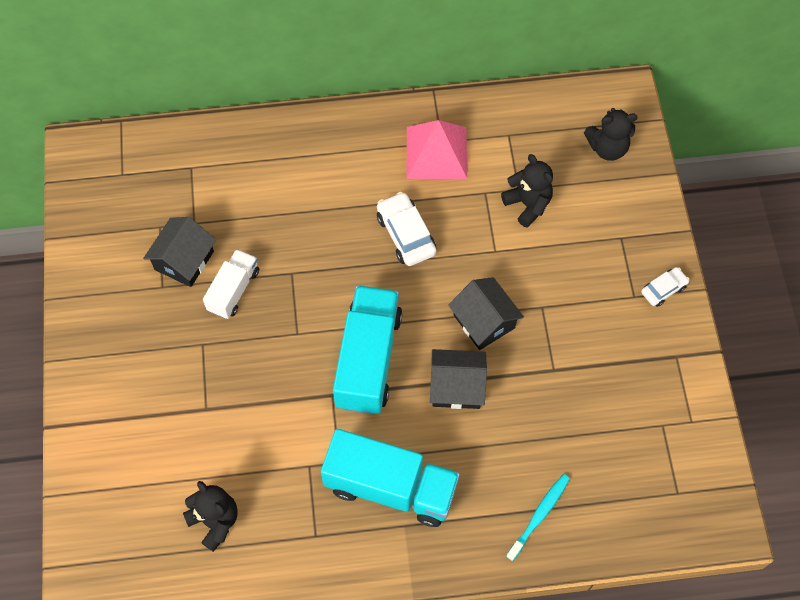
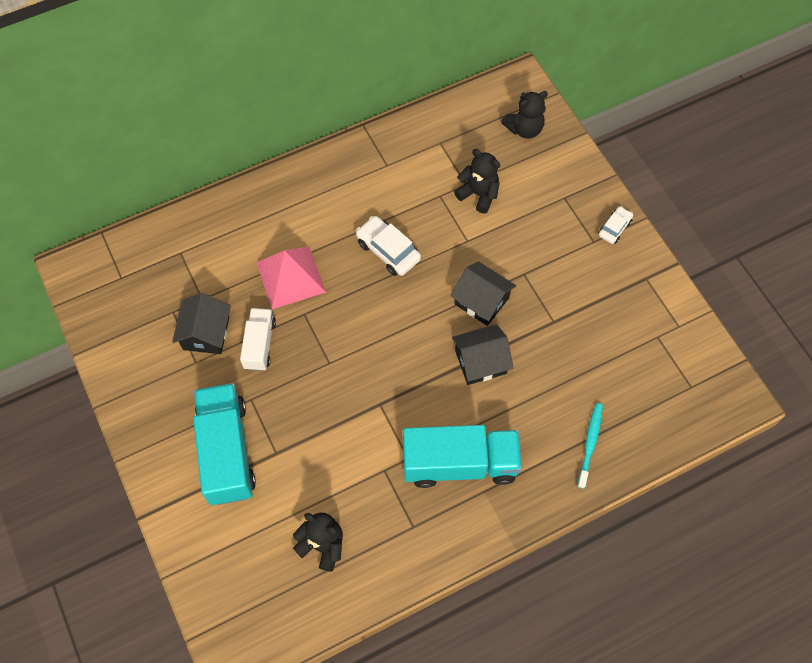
camera: 20 degrees left, 0 degrees up
turquoise truck [333,285,402,414] -> turquoise truck moved to [193,383,256,505]
pink pyramid [407,120,467,179] -> pink pyramid moved to [256,246,326,309]

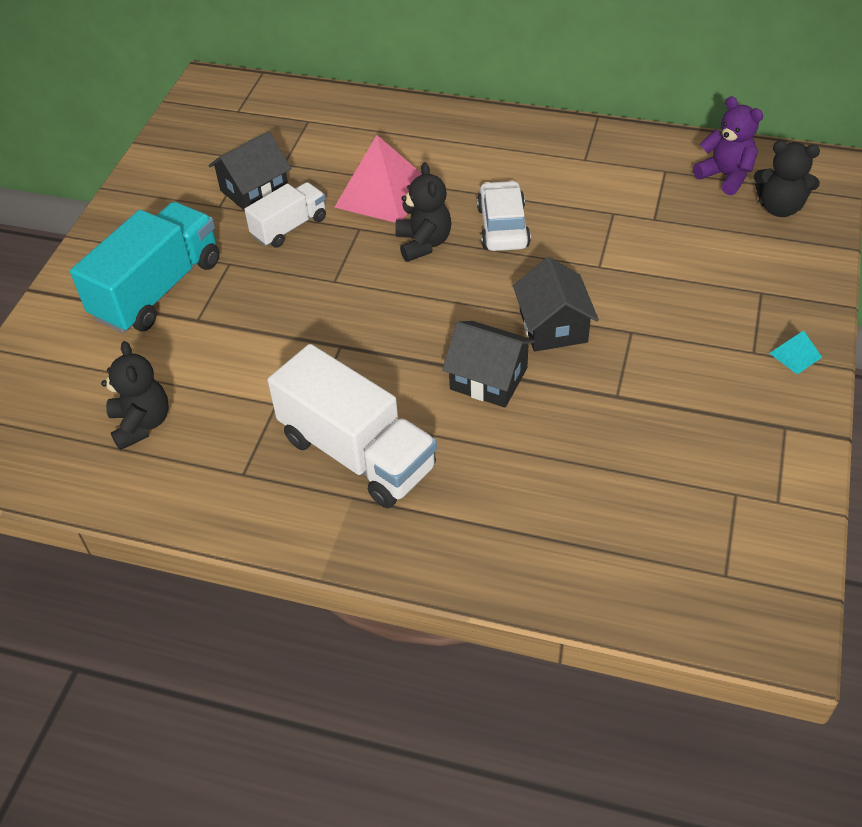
camera: 45 degrees right, 15 degrees down
turquoise truck [403,425,522,488] -> white truck [267,344,437,508]
black teddy bear [454,149,500,214] -> black teddy bear moved to [395,163,451,262]
turquoise toothbrush [577,403,603,489] -> none
white car [599,206,633,244] -> turquoise pyramid [769,330,822,374]
none -> purple teddy bear [693,96,763,195]

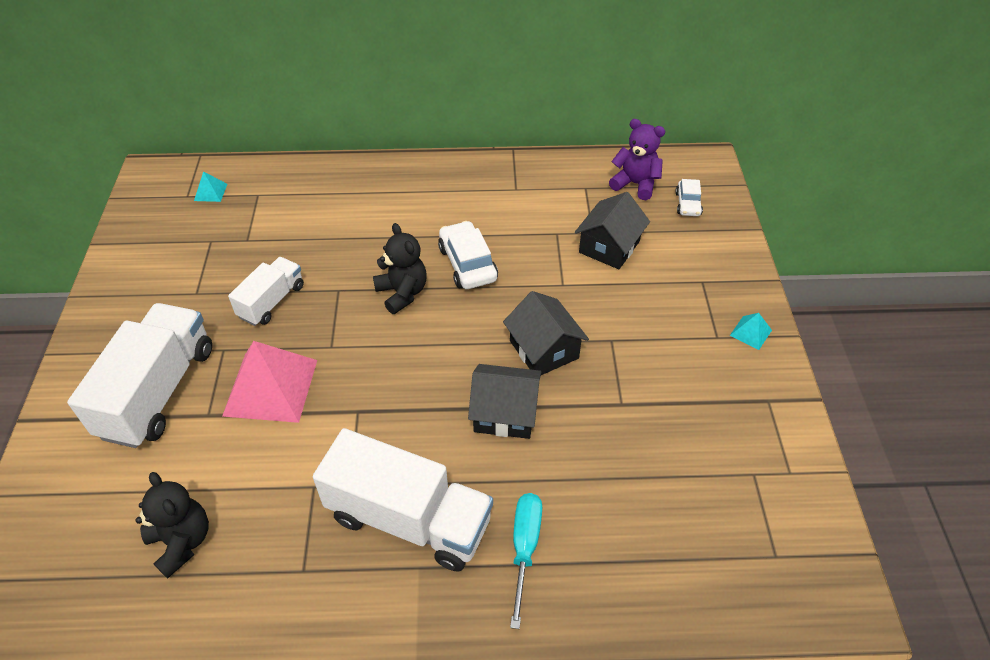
camera: 20 degrees left, 0 degrees up
turquoise truck [70,202,220,333] -> white truck [67,303,212,448]
black house [209,131,292,211] -> black house moved to [575,192,650,269]
pink pyramid [334,135,422,223] -> pink pyramid moved to [222,341,317,423]
black teddy bear [754,141,820,217] -> white car [675,179,703,216]
none -> turquoise pyramid [194,172,227,202]
none -> turquoise screwdriver [510,493,542,629]

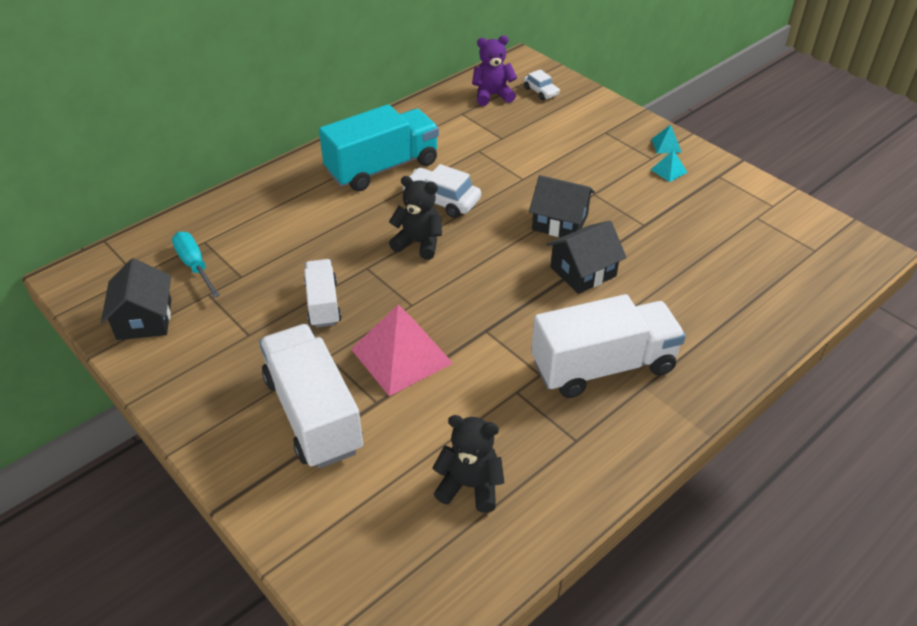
camera: 40 degrees left, 5 degrees down
turquoise pyramid [194,172,227,202] -> turquoise pyramid moved to [651,150,688,182]
turquoise screwdriver [510,493,542,629] -> turquoise screwdriver moved to [172,232,220,298]
black house [575,192,650,269] -> black house moved to [101,258,171,340]
none -> turquoise truck [319,104,439,191]

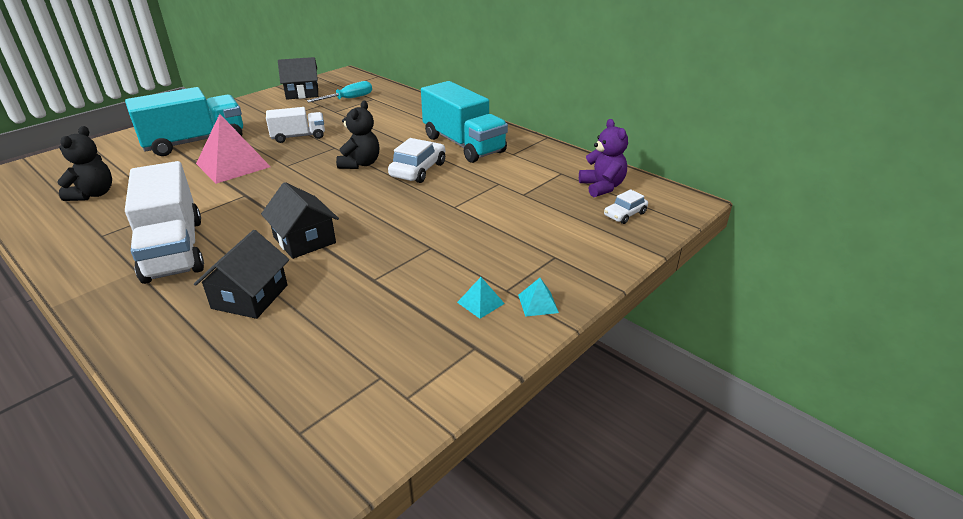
camera: 85 degrees right, 10 degrees down
white truck [259,324,363,469] -> turquoise truck [125,87,243,156]
black house [529,175,595,237] -> black house moved to [194,230,289,319]

